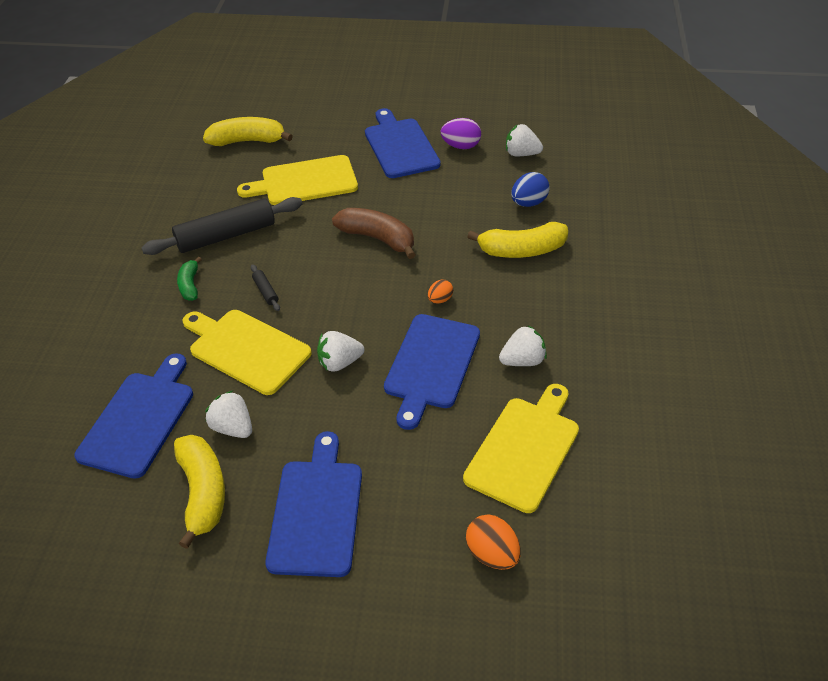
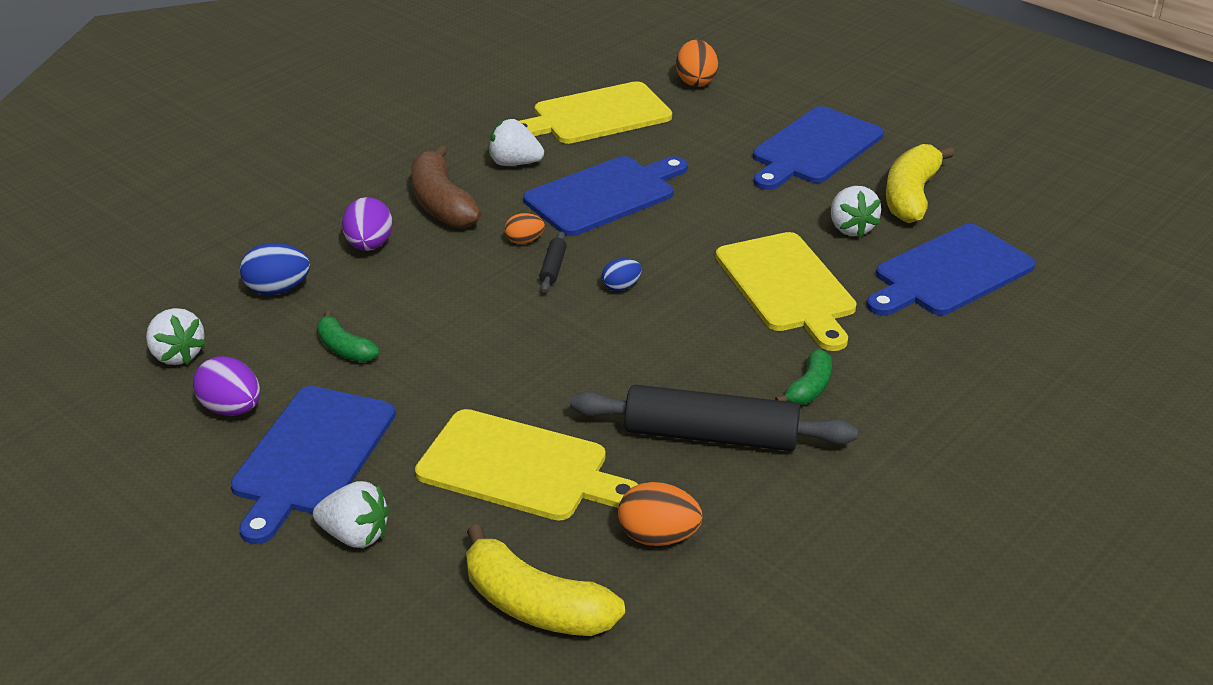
camera: 145 degrees left, 10 degrees down
black rolling pin [251,264,280,311] -> black rolling pin moved to [539,231,567,292]
white strawberry [317,331,364,372] -> white strawberry moved to [313,481,390,548]
brown banana [332,208,416,259] -> brown banana moved to [411,145,481,228]
yellow banana [467,222,568,258] -> purple egg [342,197,393,251]
none -> green banana [317,311,380,362]
none -> blue egg [602,258,642,291]
none -> orange egg [618,482,702,546]

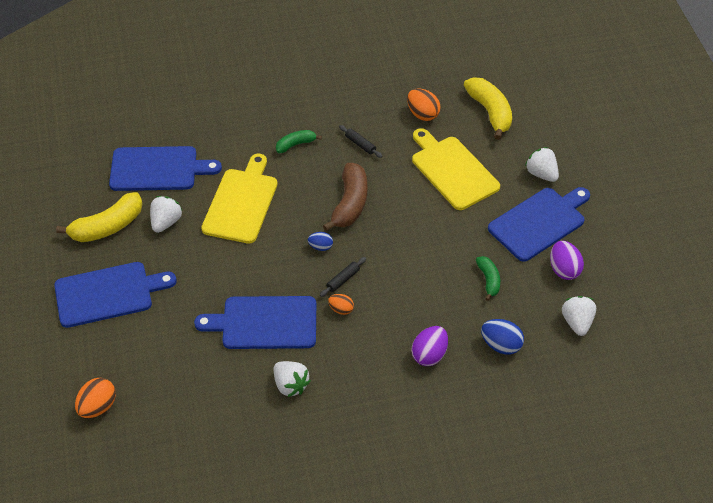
camera: 145 degrees left, 15 degrees up
brown banana [411,145,481,228] -> brown banana moved to [323,163,367,232]
yellow cutting board [519,81,672,144] -> none
black rolling pin [570,385,858,451] -> black rolling pin [339,125,383,158], size x0.42

